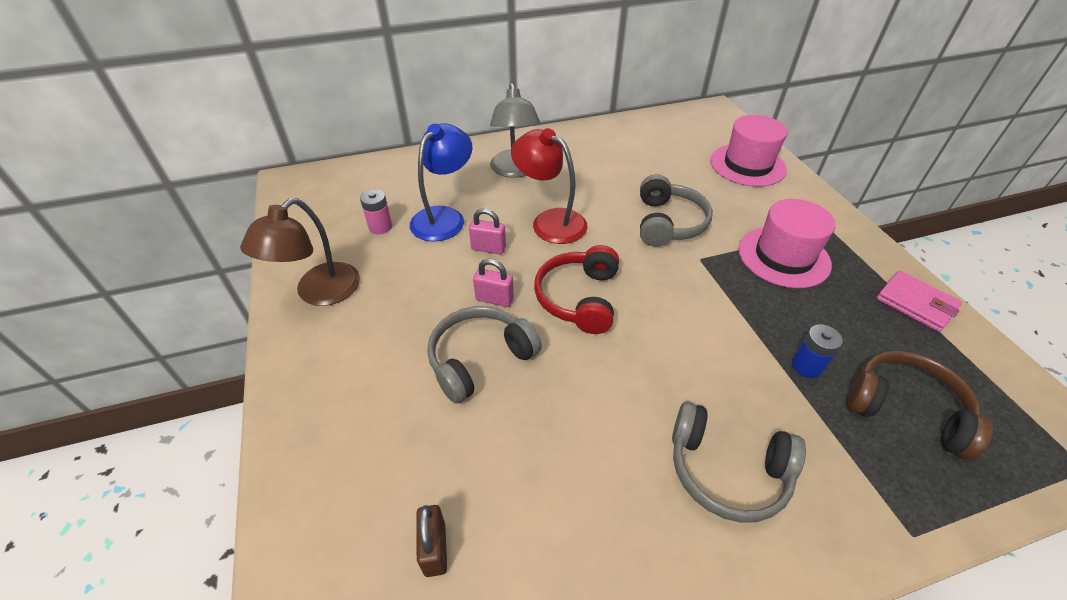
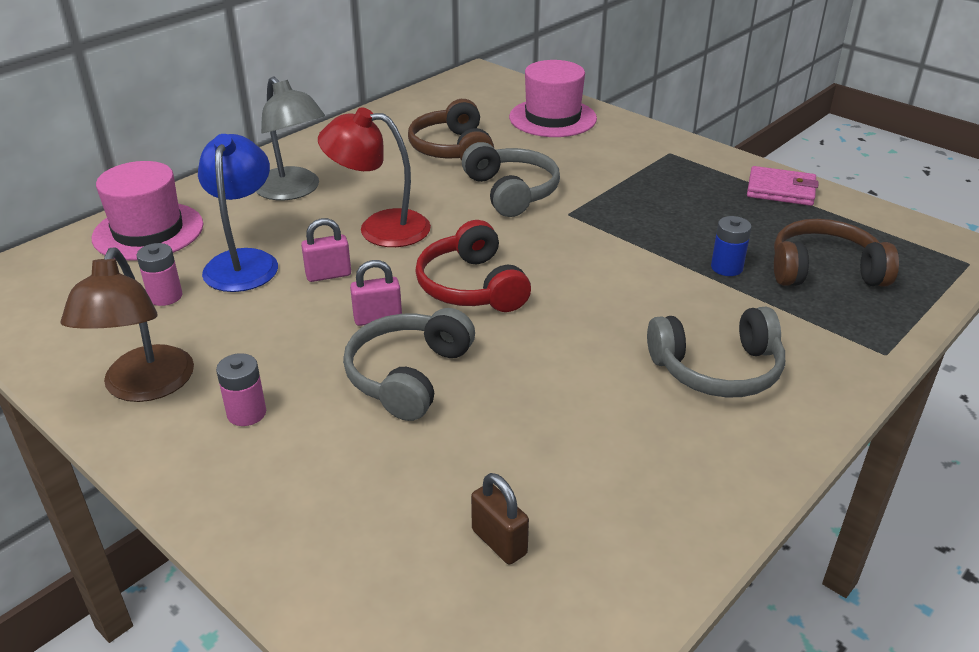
camera: 30 degrees left, 10 degrees down
pink hat [739,199,835,288] -> pink hat moved to [92,161,204,261]
none -> pink battery [216,353,266,426]
none -> brown headphones [408,99,494,160]

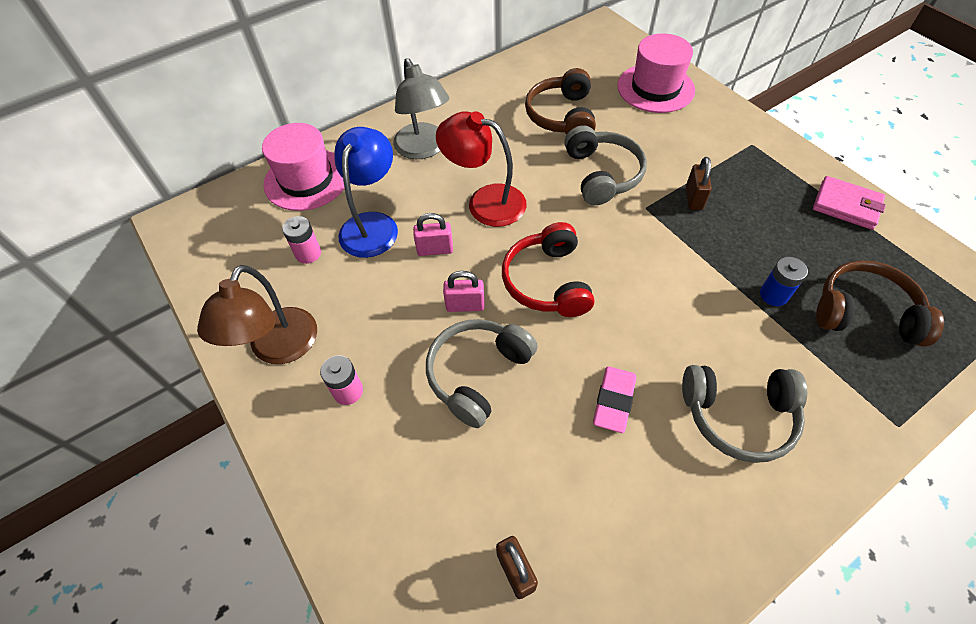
camera: 15 degrees right, 20 degrees up
none -> pink eraser [593,366,636,433]
none -> brown padlock [686,157,712,210]

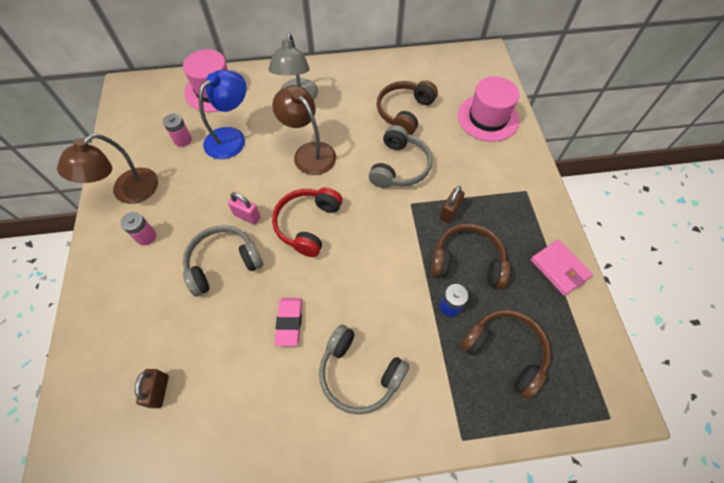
camera: 25 degrees right, 5 degrees up
pink padlock [413,213,453,256] -> none
red lamp [436,111,527,227] -> brown lamp [272,85,336,175]
pink eraser [593,366,636,433] -> pink eraser turned 45 degrees counterclockwise [275,298,302,346]
none -> brown headphones [431,224,510,289]

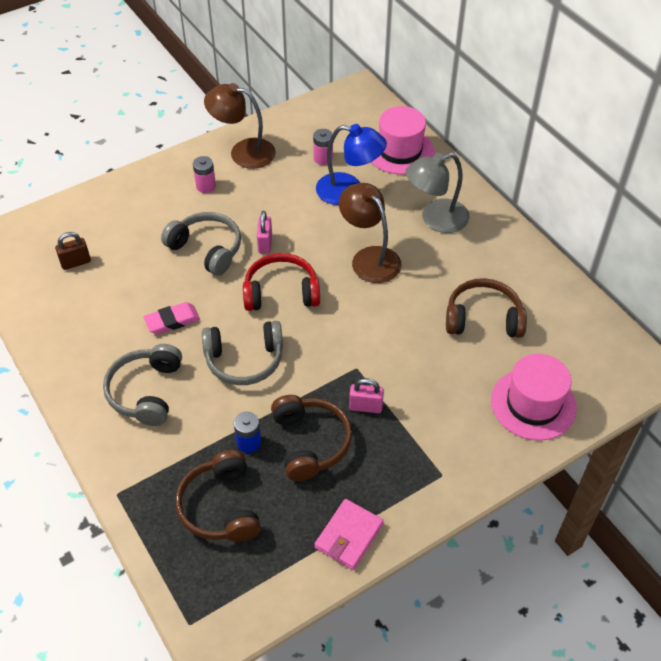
camera: 65 degrees right, 10 degrees down
brown lamp [272,85,336,175] -> brown lamp turned 60 degrees counterclockwise [339,183,401,283]
grey headphones [369,125,433,188] -> grey headphones moved to [202,321,283,385]
brown padlock [440,186,465,223] -> pink padlock [349,378,384,413]
brown headphones [460,310,551,399] -> brown headphones turned 150 degrees clockwise [175,450,261,542]

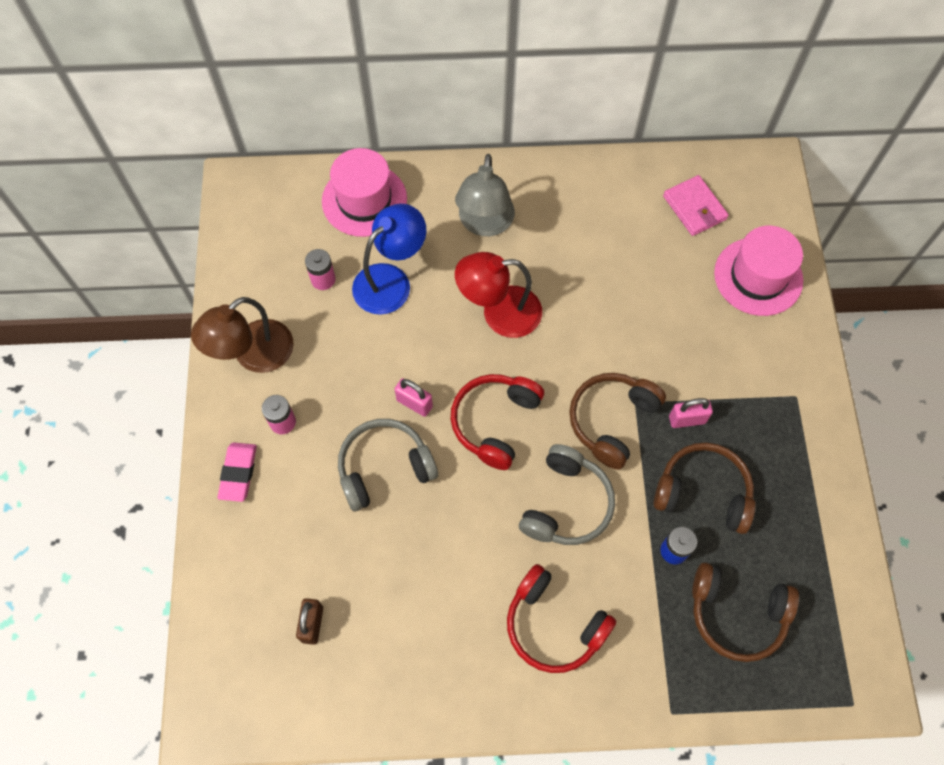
camera: 60 degrees left, 15 degrees up
grey headphones [103,344,182,426] -> red headphones [507,564,616,673]
pink eraser [143,302,200,334] -> pink eraser moved to [217,443,257,502]
pink wallet [314,499,384,570] -> pink wallet moved to [663,175,729,236]
brown lamp [339,183,401,283] -> red lamp [455,252,542,338]
pink padlock [349,378,384,413] -> pink padlock turned 45 degrees clockwise [669,398,713,428]
brown headphones [446,278,527,338] -> brown headphones moved to [569,373,666,470]

